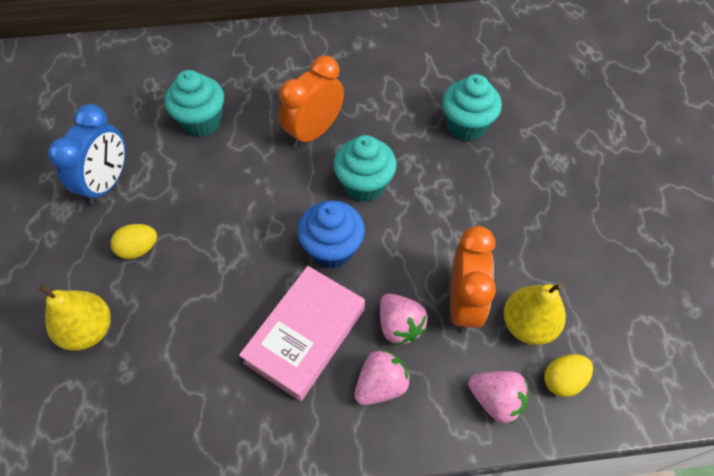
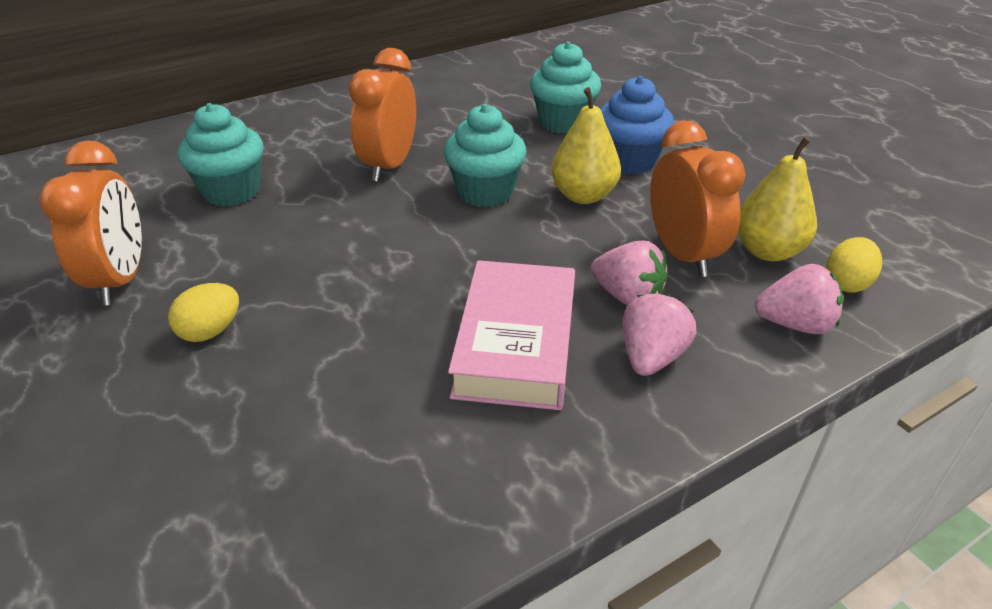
camera: 25 degrees left, 20 degrees down
yellow pear [39,285,111,351] -> yellow pear moved to [551,87,621,204]
blue clock [48,104,126,205] -> orange clock [39,140,142,306]
blue cupcake [297,200,365,268] -> blue cupcake moved to [600,76,674,174]

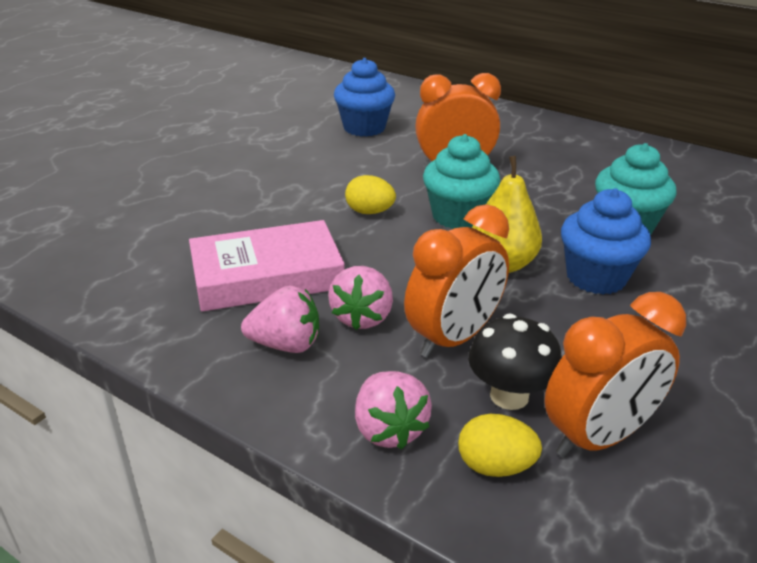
camera: 65 degrees right, 5 degrees down
orange clock [39,140,142,306] -> orange clock moved to [545,292,686,458]
yellow egg [168,283,239,342] -> yellow egg moved to [345,175,396,214]
turquoise cupcake [178,103,264,206] -> blue cupcake [334,58,395,137]
yellow pear [738,137,817,261] -> black mushroom [468,314,562,410]

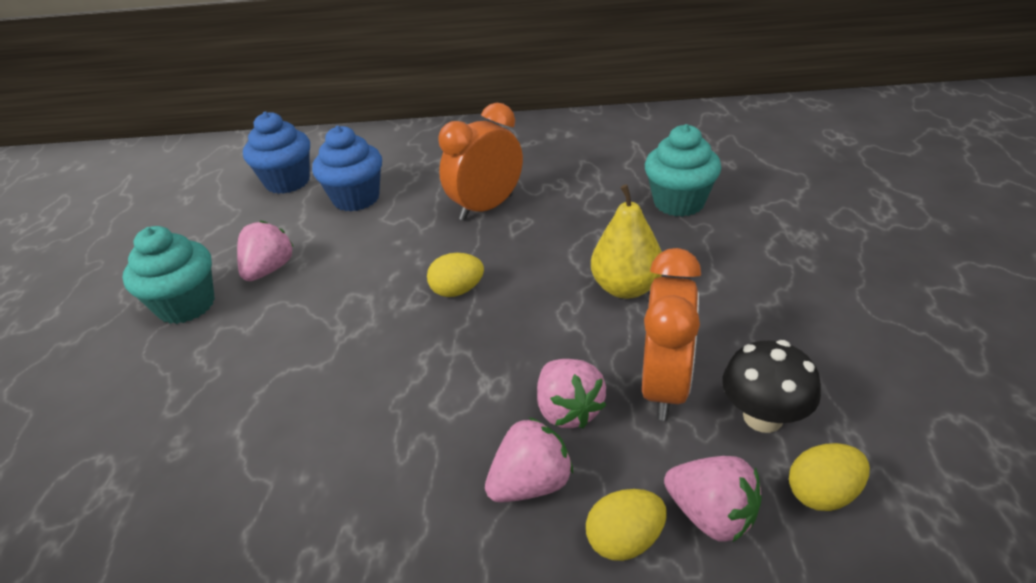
camera: 30 degrees left, 5 degrees up
pink book [189,220,345,312] -> none
turquoise cupcake [423,134,500,229] -> turquoise cupcake moved to [123,226,215,324]
orange clock [545,292,686,458] -> none
blue cupcake [561,188,651,295] -> blue cupcake moved to [243,112,310,194]
none -> pink strawberry [237,221,294,281]
none -> yellow egg [586,489,667,561]

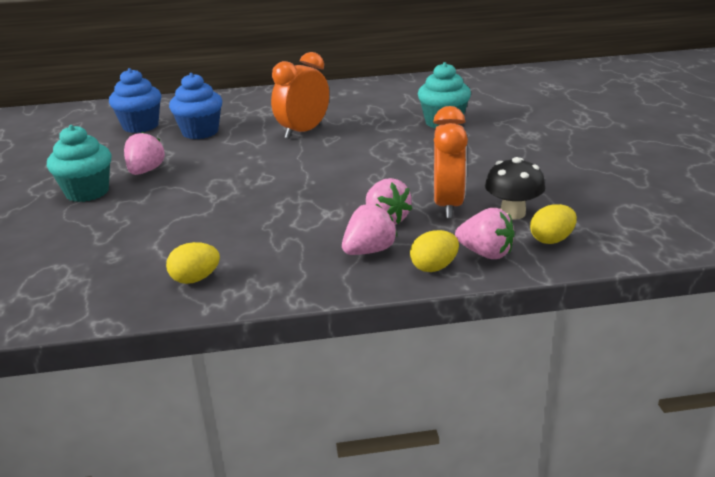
camera: 10 degrees left, 10 degrees down
yellow egg [427,253,484,297] -> yellow egg moved to [166,242,220,284]
yellow pear [591,184,662,299] -> none

